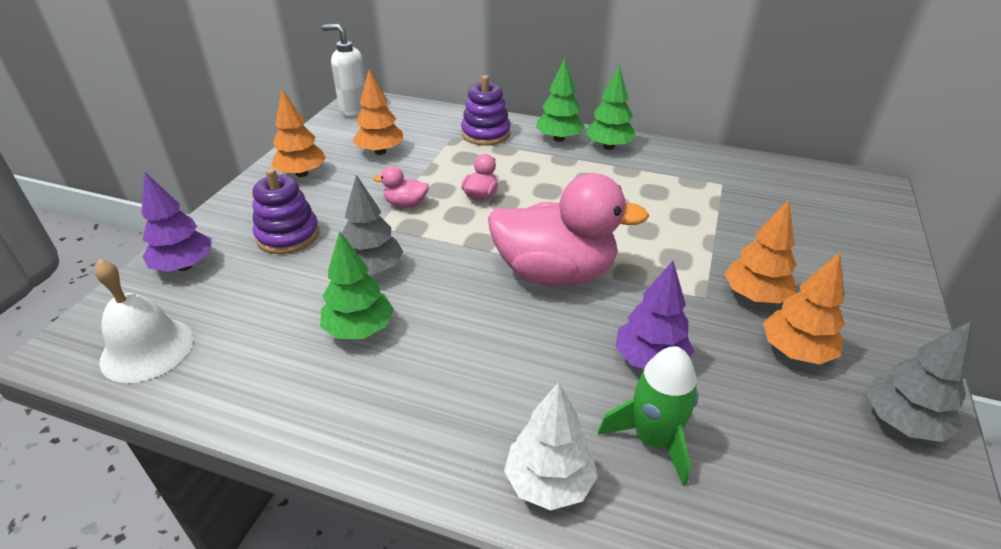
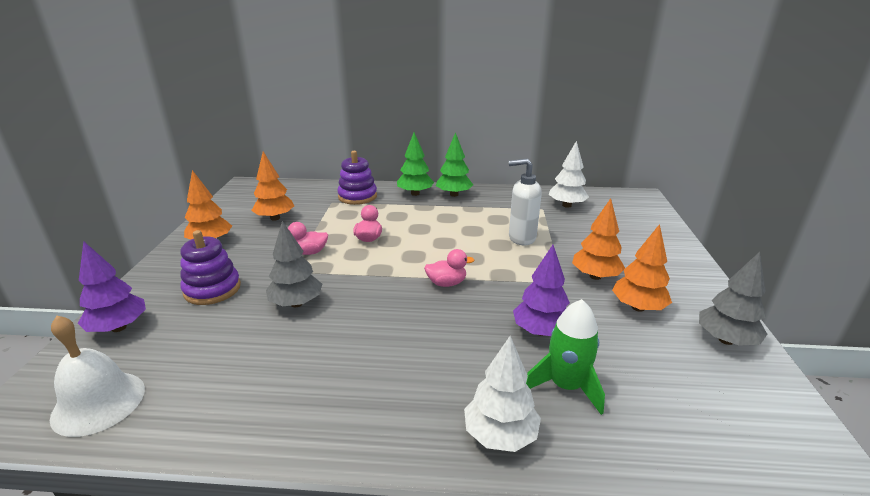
camera: 15 degrees left, 10 degrees down
green tree [320,231,394,339] -> none
white soap dispenser [322,24,366,117] -> white soap dispenser moved to [509,158,542,245]
pink duck [488,173,649,286] -> pink duck [424,249,475,287], size x0.42
none -> white tree [548,141,589,208]

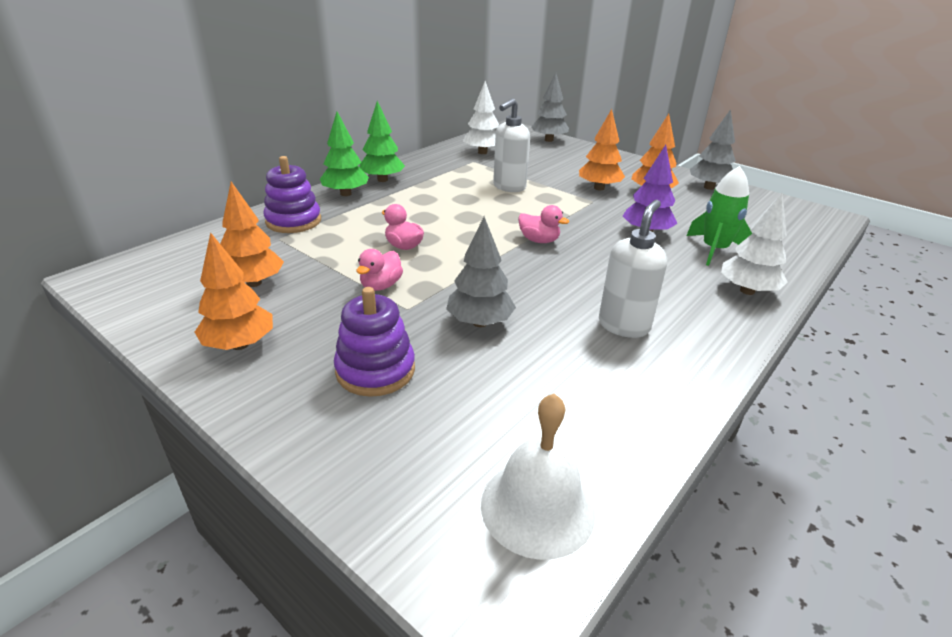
camera: 55 degrees left, 5 degrees up
purple tree [78,241,146,332] -> none
pink duck [424,249,475,287] -> pink duck turned 90 degrees clockwise [518,205,569,243]
none -> grey tree [531,72,569,142]
none -> white soap dispenser [599,200,667,338]

